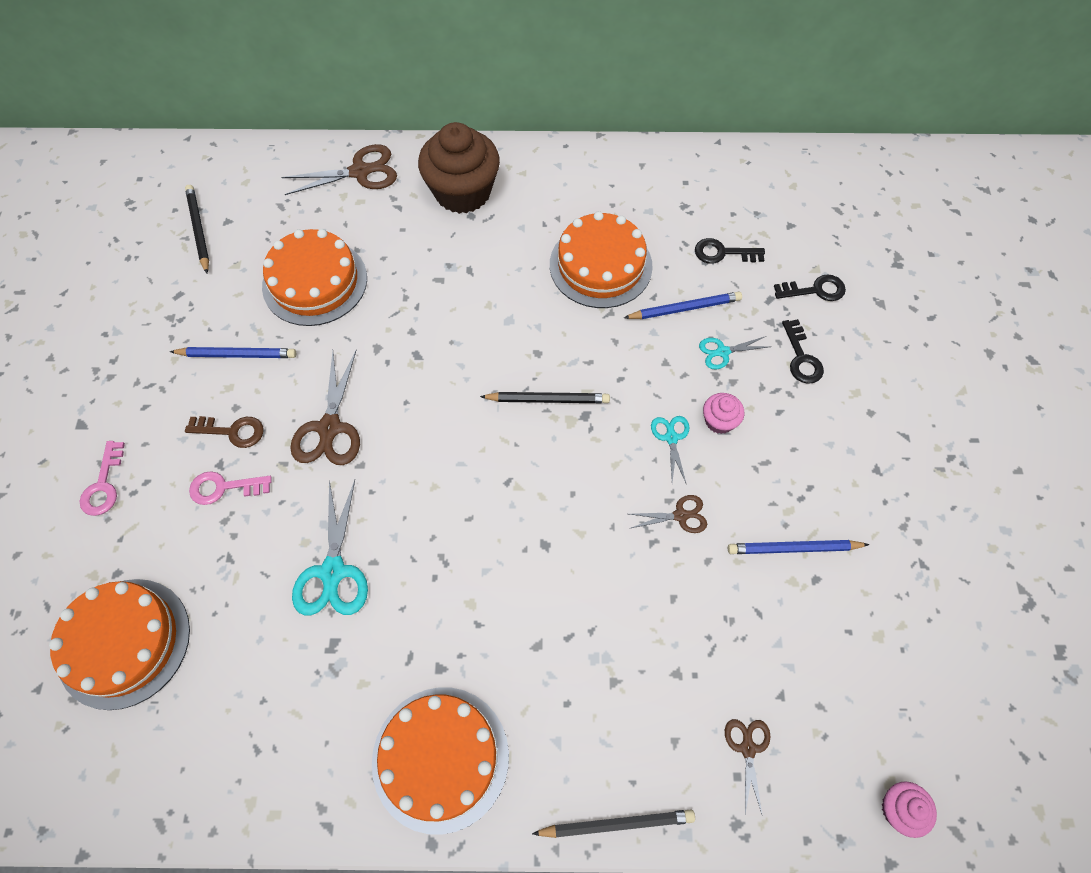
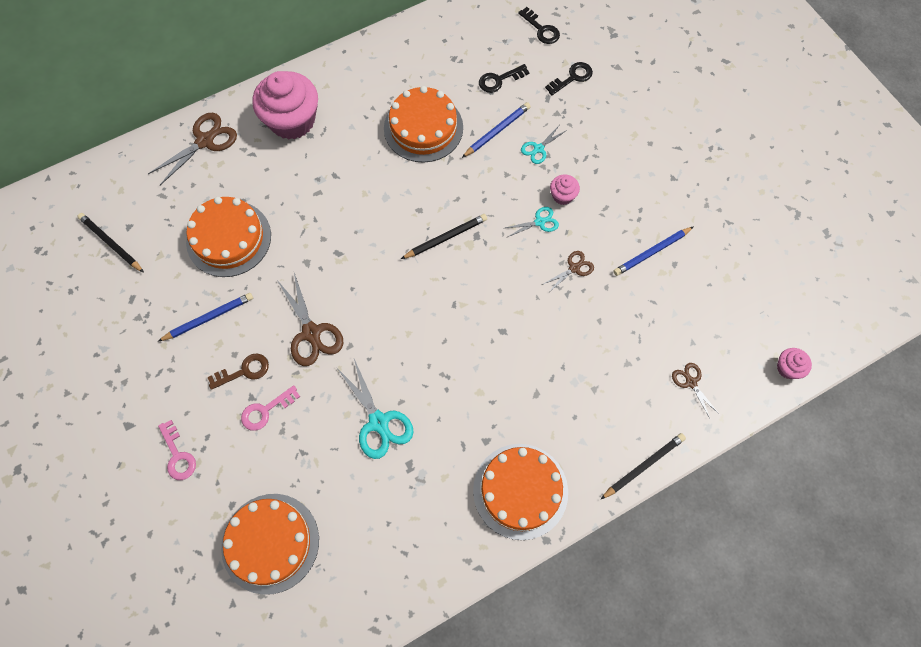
camera: 30 degrees left, 5 degrees up
brown cupcake [418,122,500,214] -> pink cupcake [252,71,318,140]
turquoise scissors [651,416,689,483] -> turquoise scissors turned 105 degrees clockwise [505,207,559,237]
black key [782,319,824,384] -> black key moved to [518,7,560,44]

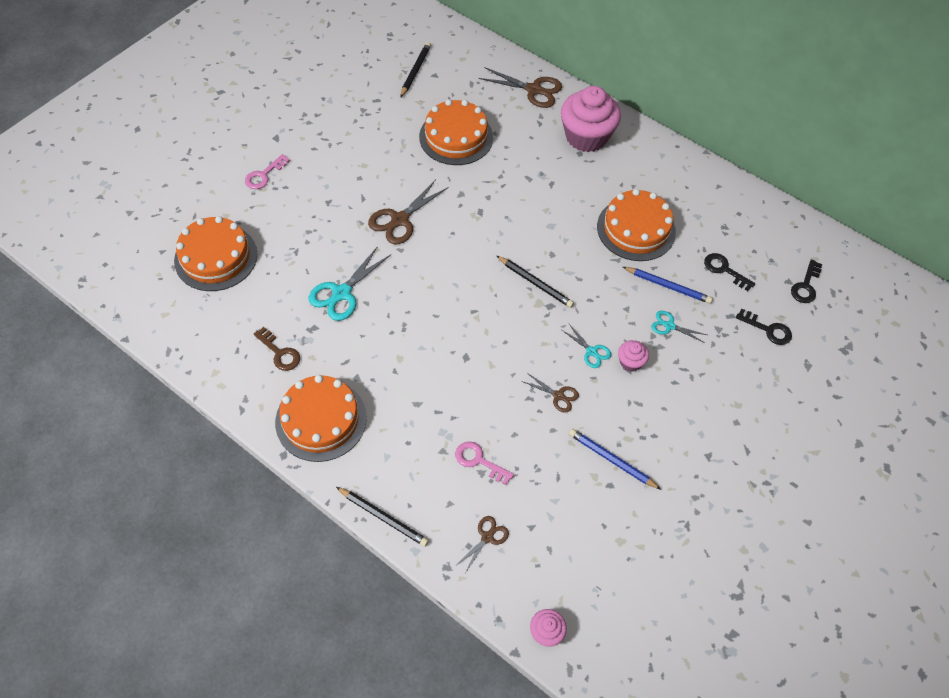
camera: 65 degrees right, 10 degrees down
blue pencil [158,293,253,341] -> none
brown key [208,353,269,390] -> brown key moved to [254,327,300,371]
pink key [241,385,300,431] -> pink key moved to [455,441,514,485]

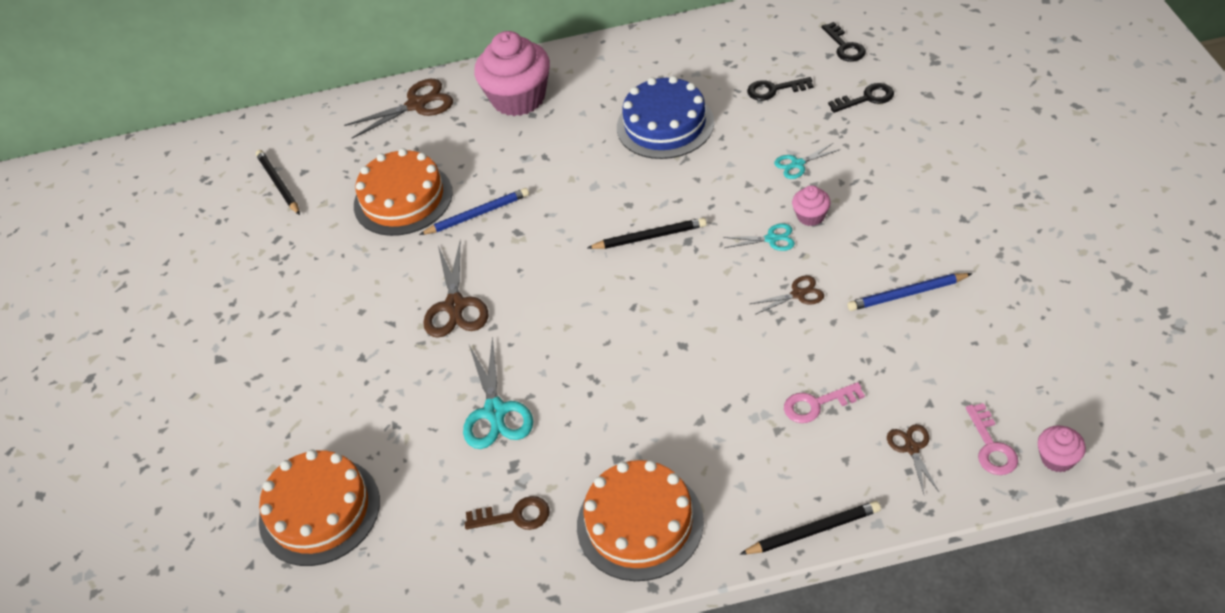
camera: 40 degrees left, 10 degrees down
pink key [245,154,290,189] -> pink key moved to [966,403,1018,475]
orange cake [597,189,676,261] -> blue cake [617,76,714,159]
blue pencil [623,267,713,304] -> blue pencil moved to [419,188,529,235]

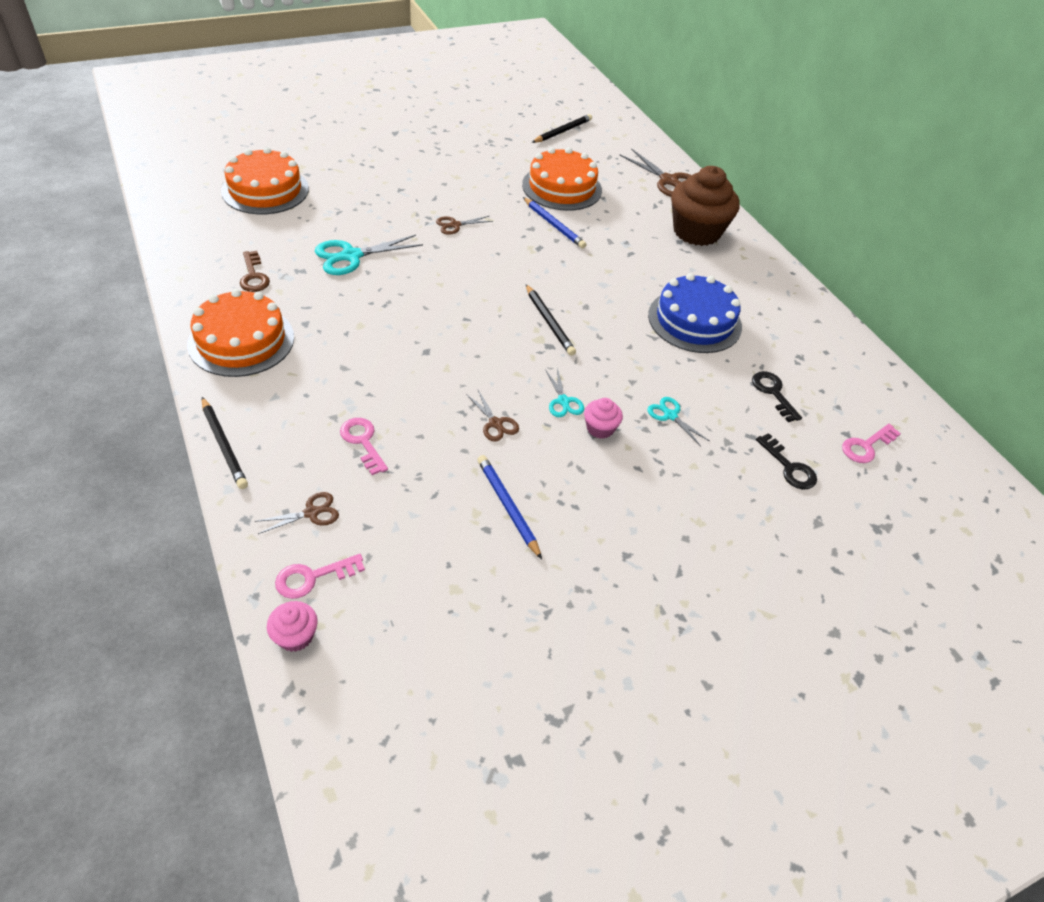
camera: 65 degrees right, 0 degrees up
brown scissors [423,242,488,338] -> brown scissors [436,216,493,235], size x0.56
pink cupcake [474,31,550,116] -> brown cupcake [671,166,740,246]
black key [821,22,866,62] -> pink key [842,424,901,463]

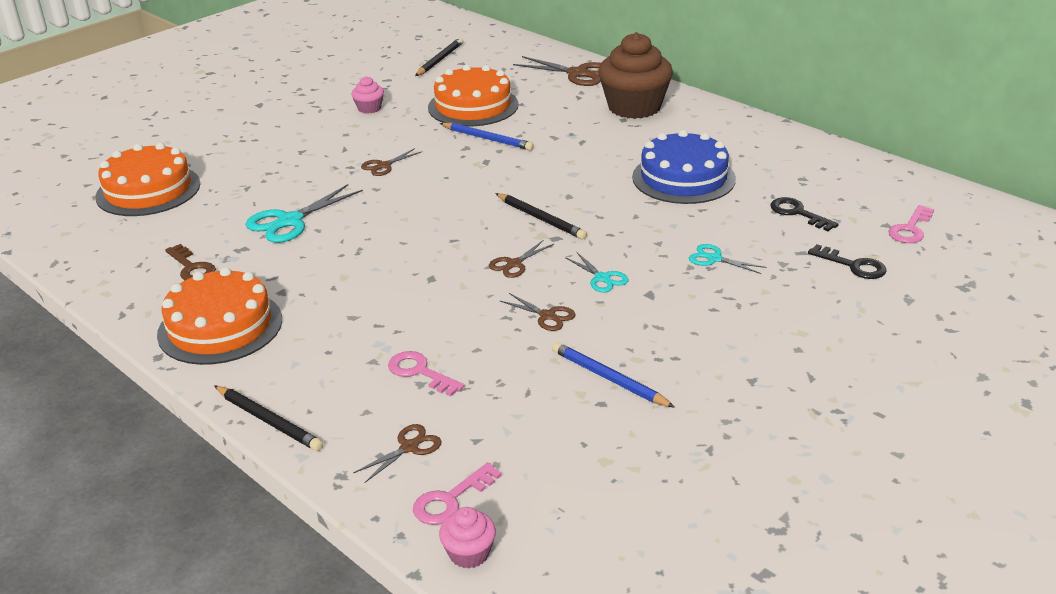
camera: 15 degrees left, 15 degrees down
pink cupcake [584,398,623,439] -> pink cupcake moved to [351,76,384,114]
none -> brown scissors [489,240,554,278]

